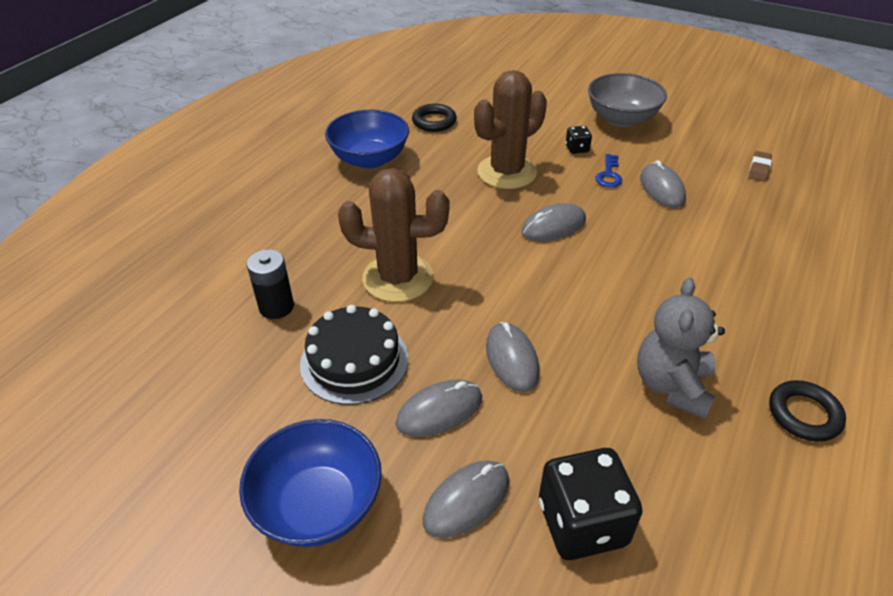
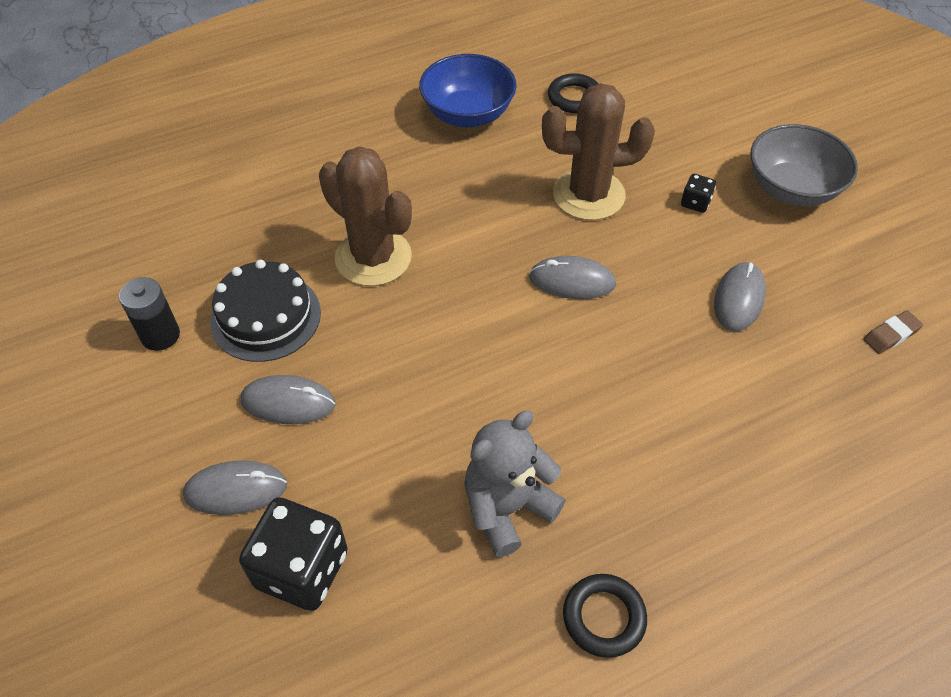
camera: 35 degrees right, 10 degrees up
blue bowl [239,419,382,547] -> none
black battery [247,249,294,319] -> black battery moved to [119,277,180,351]
grey mouse [486,322,540,392] -> none
blue key [595,154,622,188] -> none

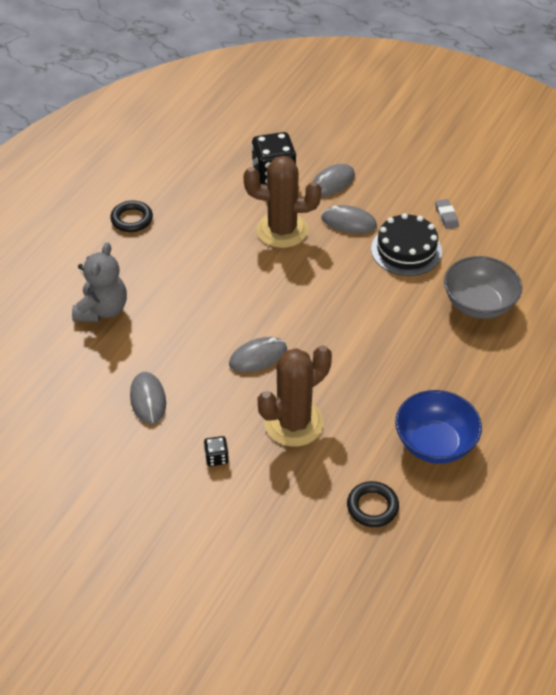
camera: 145 degrees right, 5 degrees down
black battery [119,277,180,351] -> grey eraser [435,199,459,229]
grey mouse [241,375,335,424] -> grey mouse turned 45 degrees clockwise [321,205,377,234]
brown cactus [319,146,412,286] -> brown cactus moved to [244,156,321,248]
grey teddy bear [464,411,566,557] -> grey teddy bear moved to [72,242,127,322]
grey bowl [750,124,858,206] -> grey bowl moved to [444,256,522,319]
brown eraser [864,310,923,354] -> none

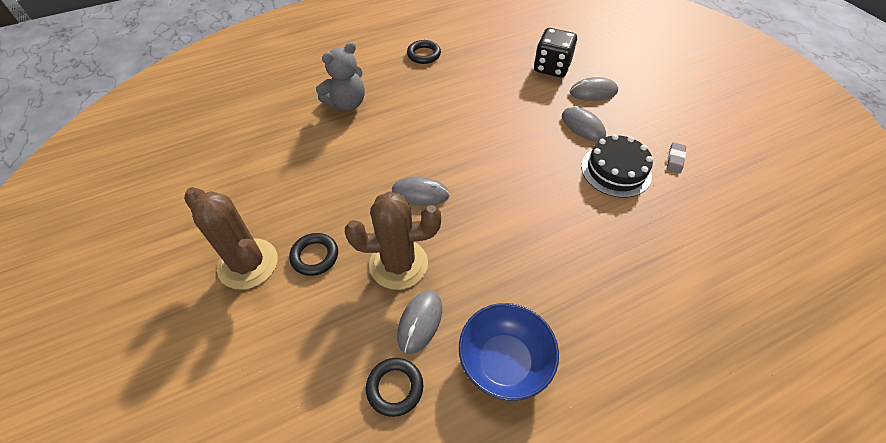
camera: 35 degrees right, 5 degrees up
grey mouse [130,372,166,424] -> grey mouse moved to [397,290,442,354]
black dice [204,436,229,466] -> black ring [289,233,338,276]
brown cactus [244,156,321,248] -> brown cactus moved to [184,187,277,290]
grey bowl [444,256,522,319] -> none

